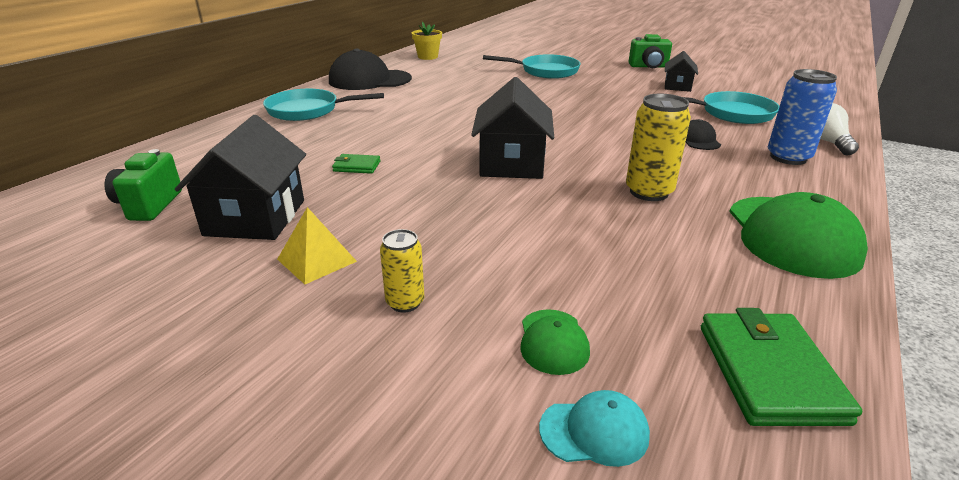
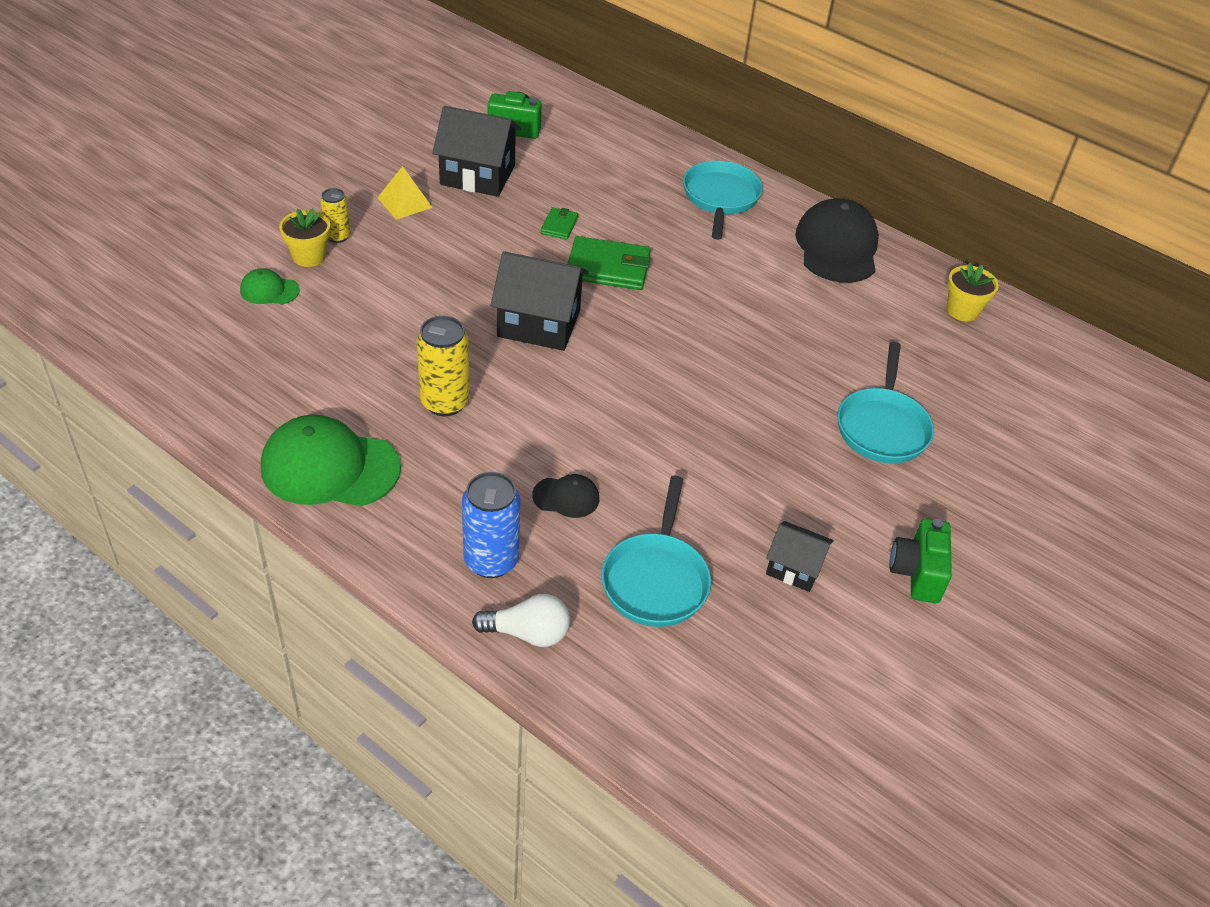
camera: 95 degrees right, 15 degrees up
turquoise cap [539,390,650,467] -> none
green wallet [701,308,862,426] -> green wallet moved to [567,236,651,290]
none -> yellow flower pot [279,208,330,267]

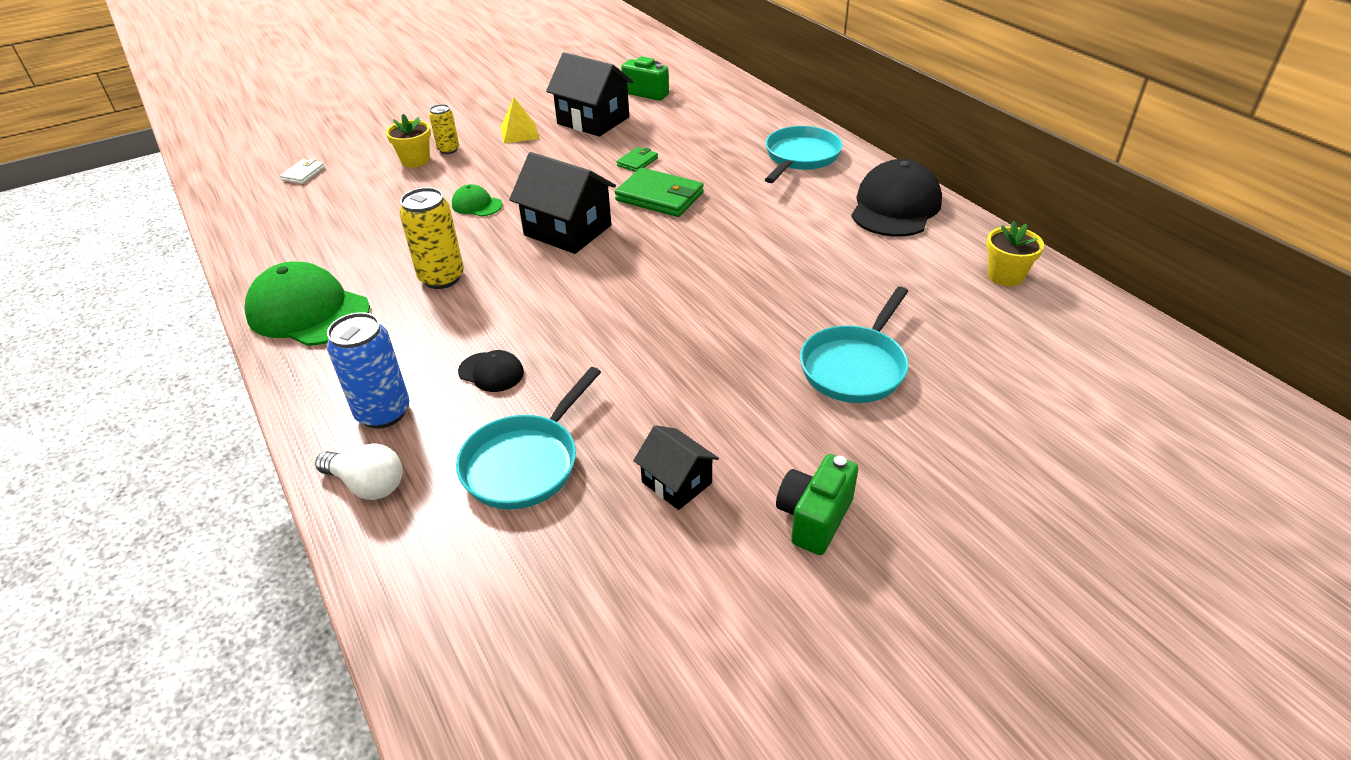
camera: 25 degrees right, 5 degrees down
green cap [240,268,300,305] -> green cap moved to [452,184,502,216]
none -> white wallet [280,159,325,184]

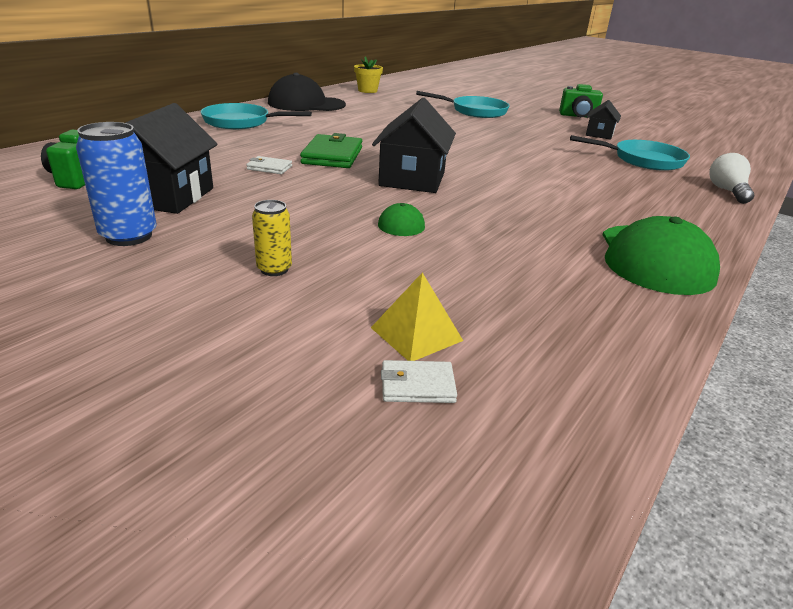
camera: 115 degrees left, 10 degrees down
blue can [327,312,410,429] -> blue can moved to [76,122,157,246]
yellow flower pot [386,114,431,168] -> none
yellow can [399,187,464,289] -> none
black cap [458,350,524,392] -> none
yellow pyramid [500,97,540,143] -> yellow pyramid moved to [371,272,463,361]
green wallet [617,147,658,172] -> white wallet [246,156,292,174]

